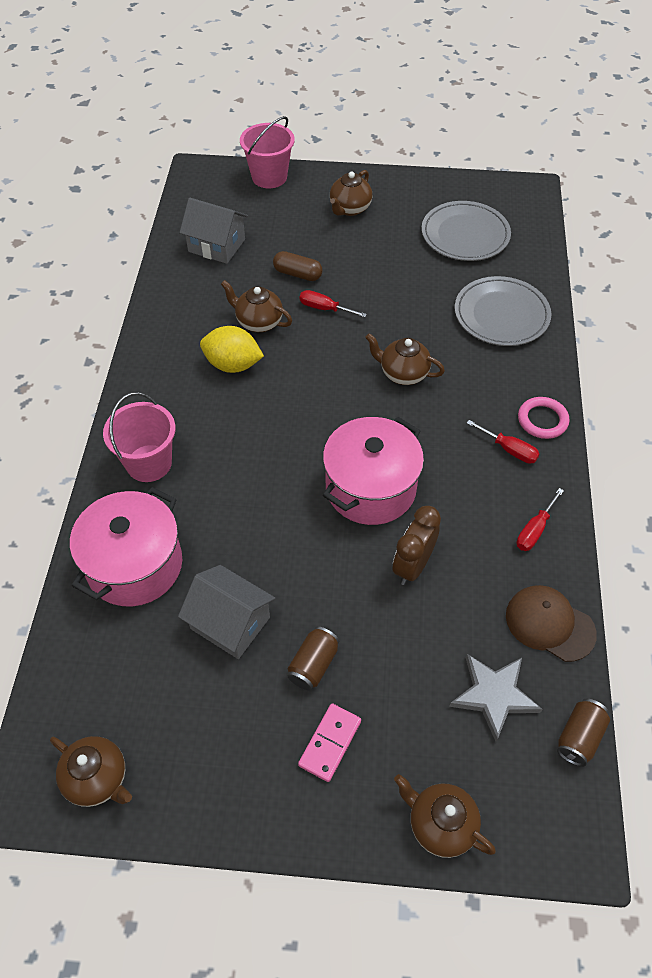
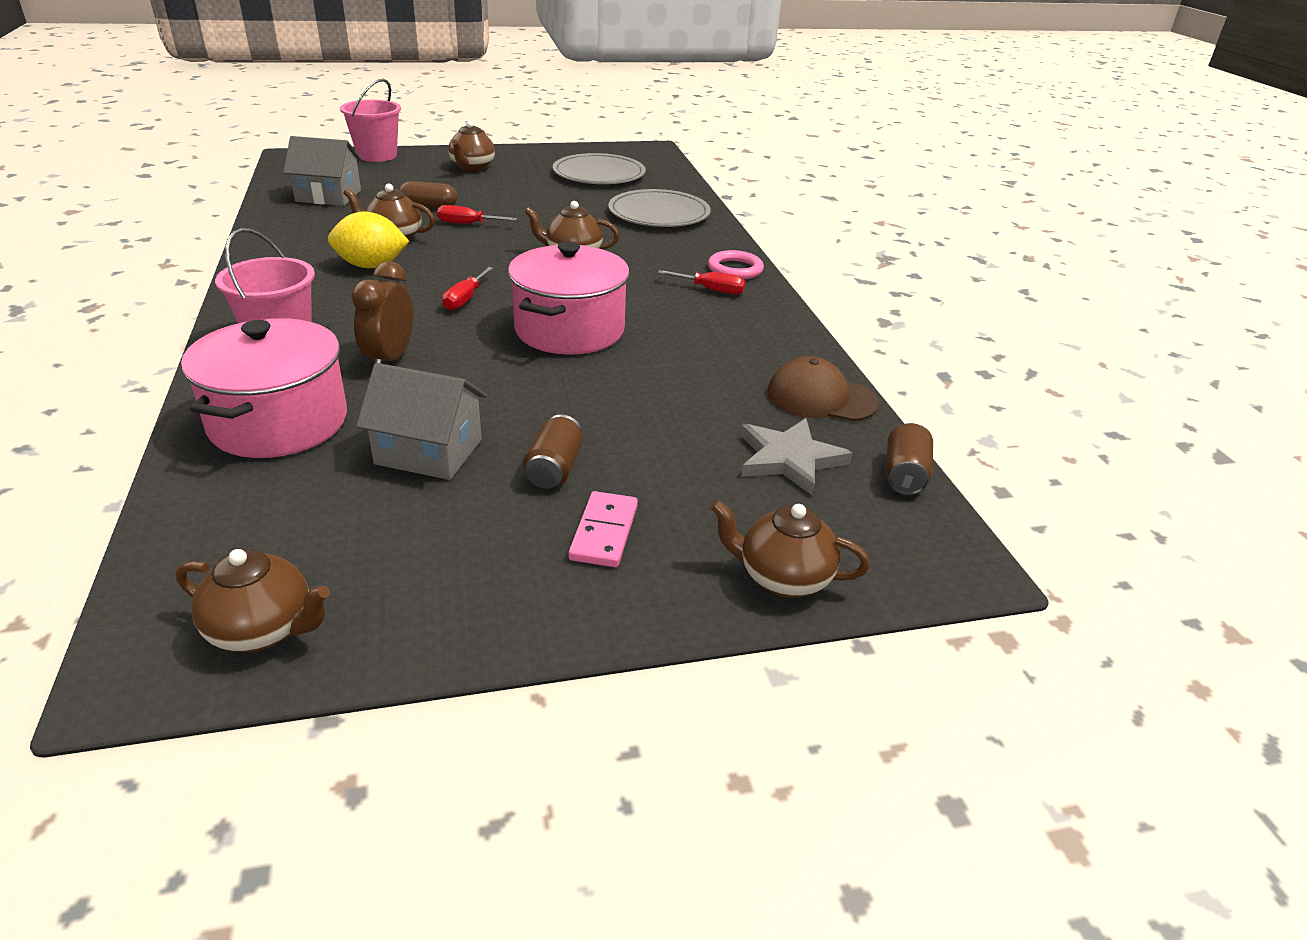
camera: 20 degrees left, 20 degrees down
brown clock [392,506,441,585] -> brown clock moved to [351,261,413,364]
red screwdriver [517,488,564,551] -> red screwdriver moved to [442,267,494,311]

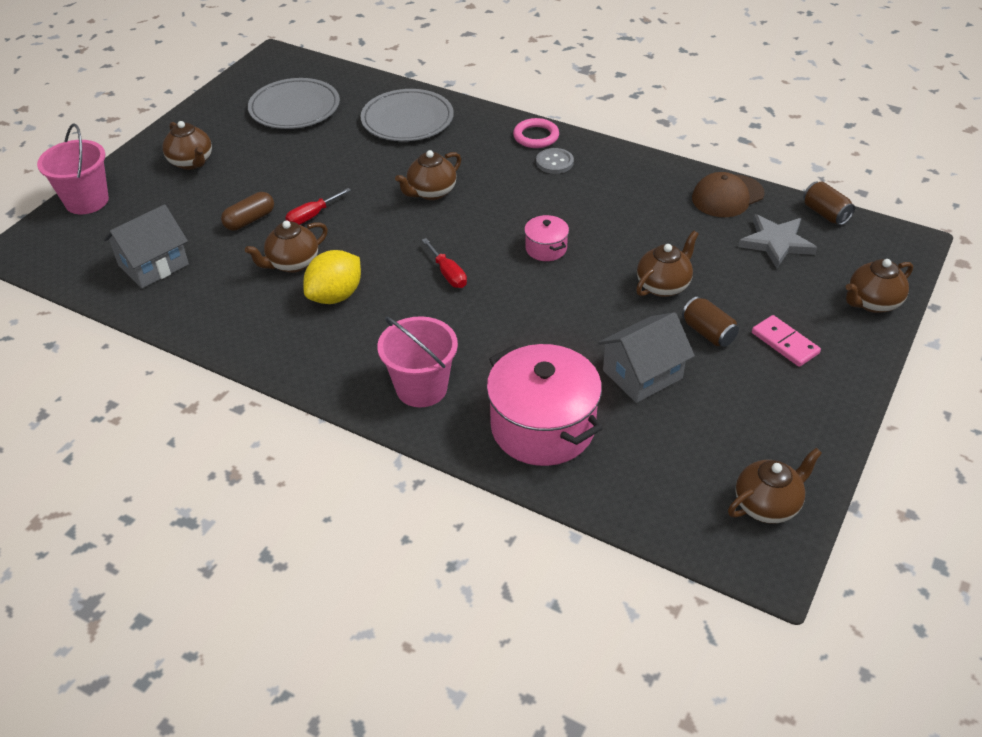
camera: 45 degrees left, 10 degrees up
brown clock [351,261,413,364] -> none
pink pot [508,242,630,355] -> pink pot [524,215,569,261], size x0.47
red screwdriver [658,270,745,294] -> grey button [536,148,574,174]
none -> brown teapot [636,230,699,297]

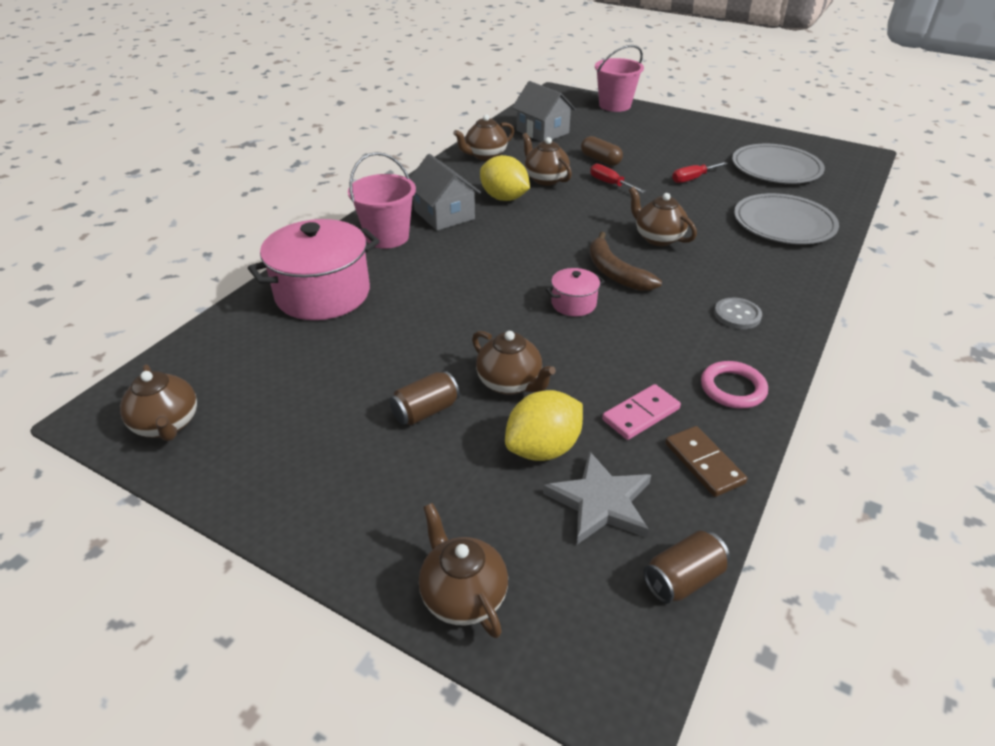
camera: 90 degrees right, 5 degrees down
brown teapot [162,121,212,170] -> brown teapot moved to [453,114,514,161]
red screwdriver [422,238,467,288] -> red screwdriver moved to [672,162,728,183]
pink ring [513,118,559,148] -> pink ring moved to [701,361,768,409]
grey house [598,312,695,403] -> grey house moved to [410,154,481,231]
brown cap [692,172,765,217] -> brown domino [665,426,747,497]
pink domino [752,315,821,367] -> pink domino moved to [602,384,681,440]
none -> yellow lemon [505,390,583,461]
none -> brown banana [589,232,662,291]

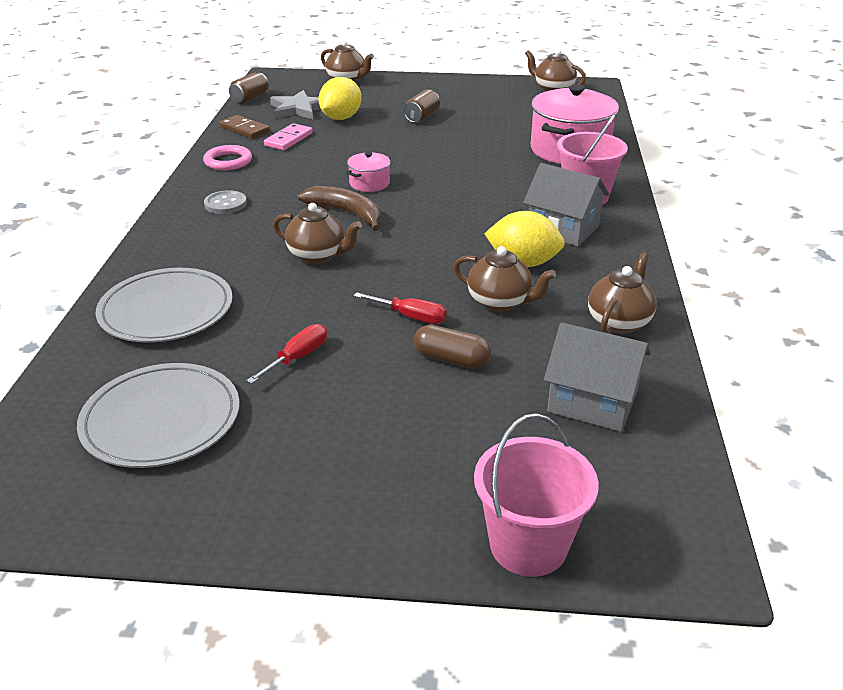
camera: 155 degrees right, 5 degrees down
brown teapot [472,331,556,395] -> none

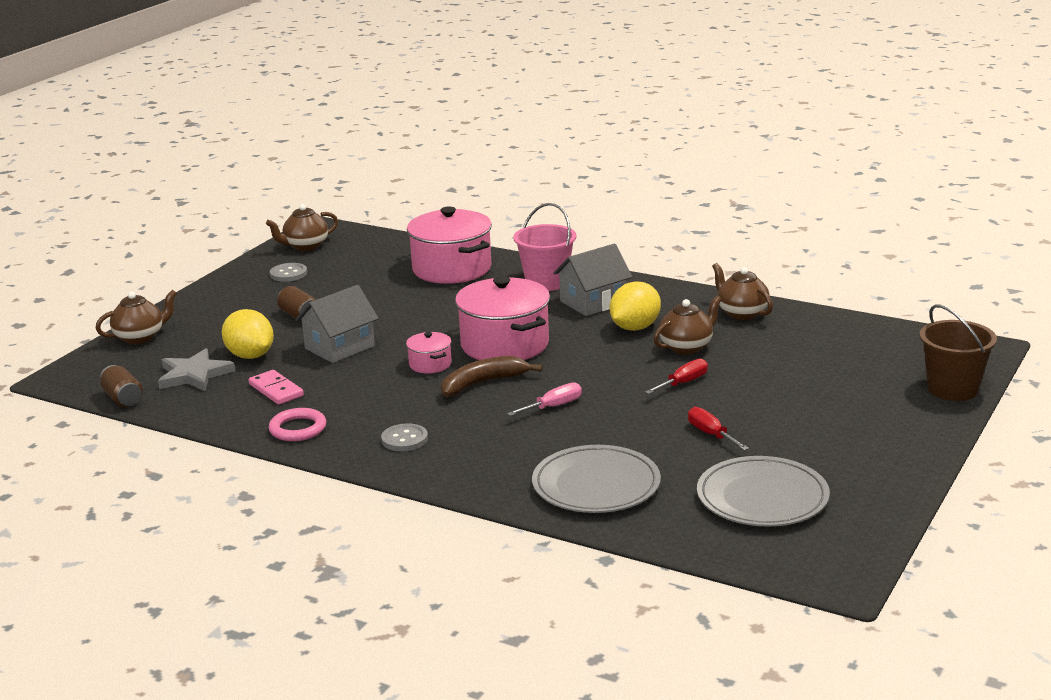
camera: 65 degrees left, 10 degrees down
brown domino [219,115,270,139] -> none
brown teapot [273,203,362,264] -> pink screwdriver [507,382,582,416]
brown capsule [414,325,491,368] -> none
pink bucket [474,413,599,577] -> brown bucket [920,304,997,401]
grey house [544,323,651,432] -> grey house moved to [295,285,379,363]
none -> grey button [270,263,307,282]
none -> pink pot [455,276,550,360]

